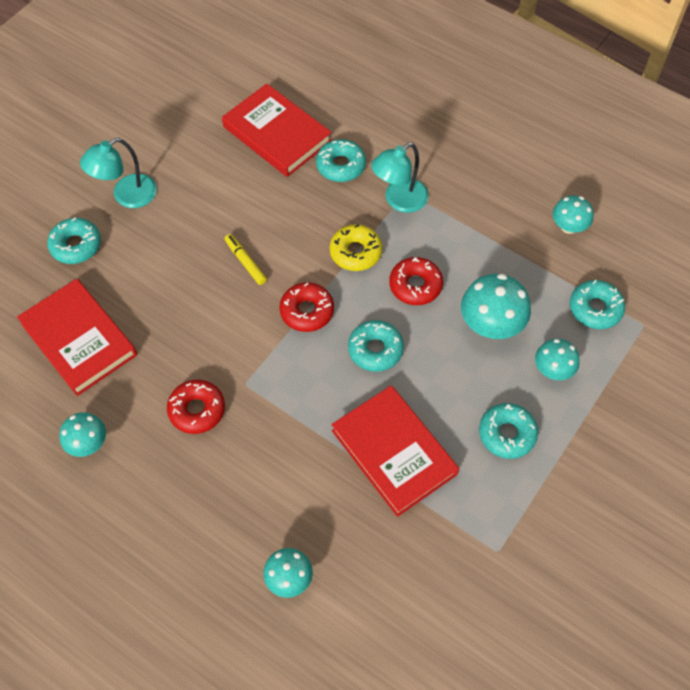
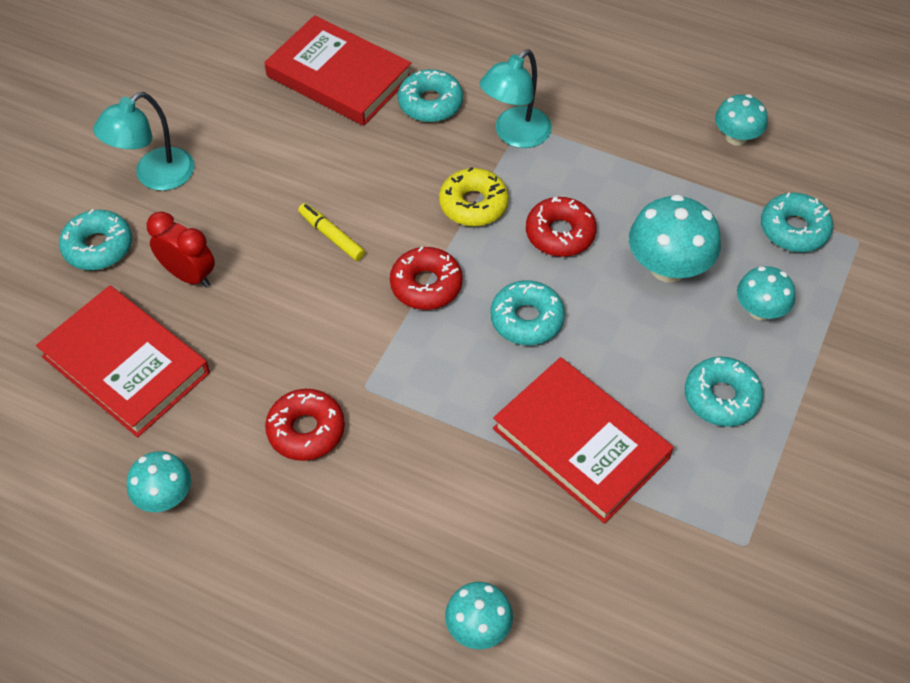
camera: 10 degrees left, 5 degrees down
none -> red clock [147,211,215,288]

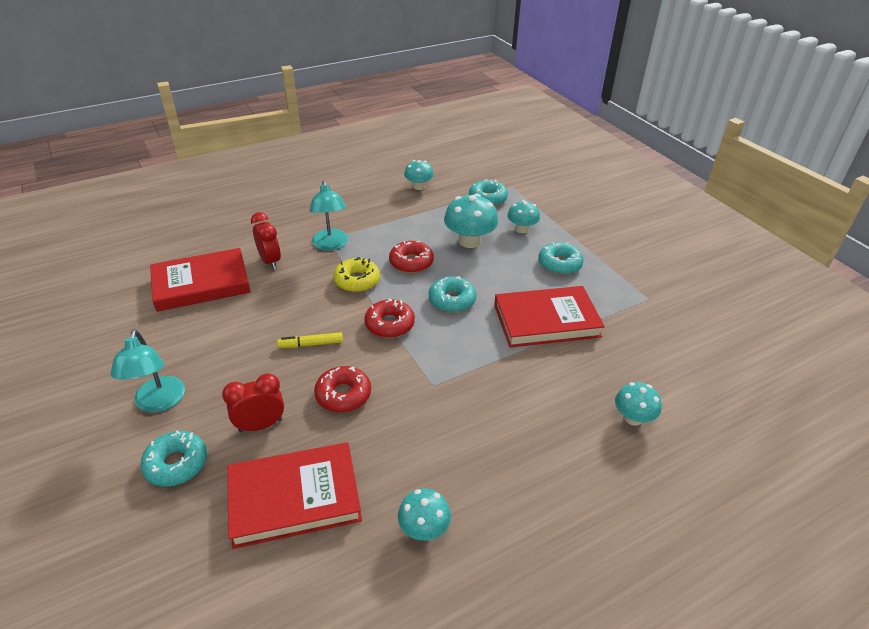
camera: 55 degrees left, 15 degrees down
red donut [265,389,345,461] -> red donut moved to [314,366,371,412]
turquoise donut [398,69,463,122] -> red clock [251,212,281,270]

